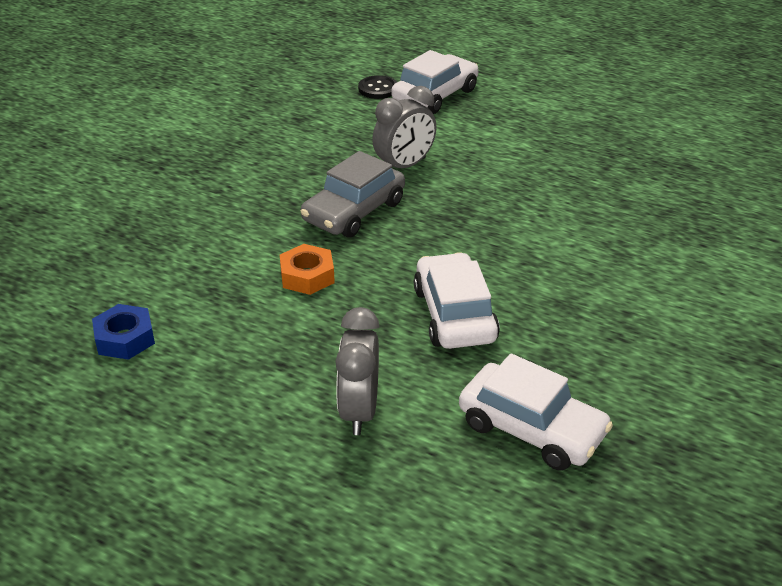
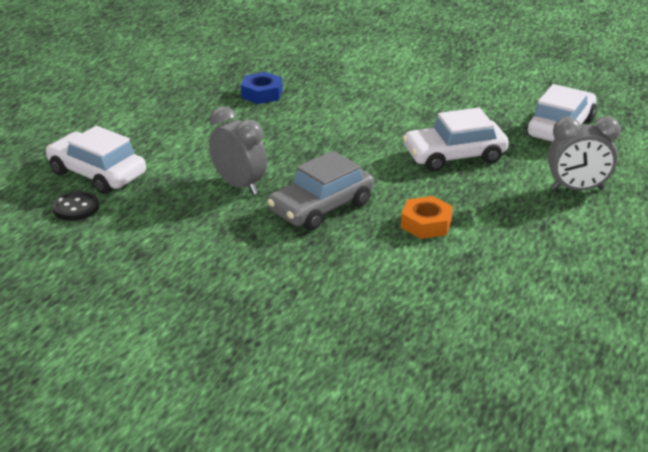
camera: 95 degrees left, 5 degrees down
blue nut [92,304,155,360] -> blue nut moved to [241,72,283,104]
grey car [301,151,405,238] -> grey car turned 105 degrees clockwise [267,151,374,230]

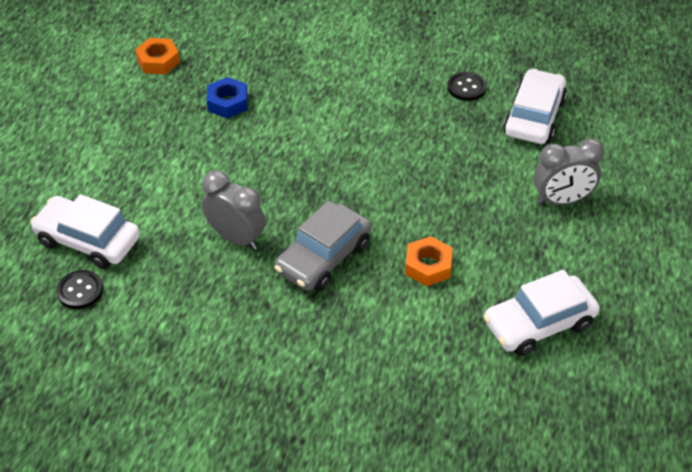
camera: 10 degrees left, 15 degrees up
white car [403,108,509,172] -> white car moved to [483,269,600,356]
none -> orange nut [135,38,180,74]
none -> black button [448,71,487,101]

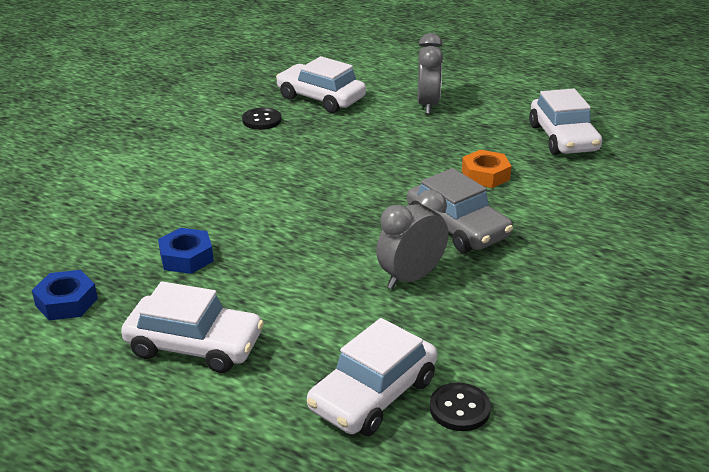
camera: 75 degrees left, 15 degrees down
orange nut [135,38,180,74] -> blue nut [32,270,98,320]
none -> white car [121,281,264,373]

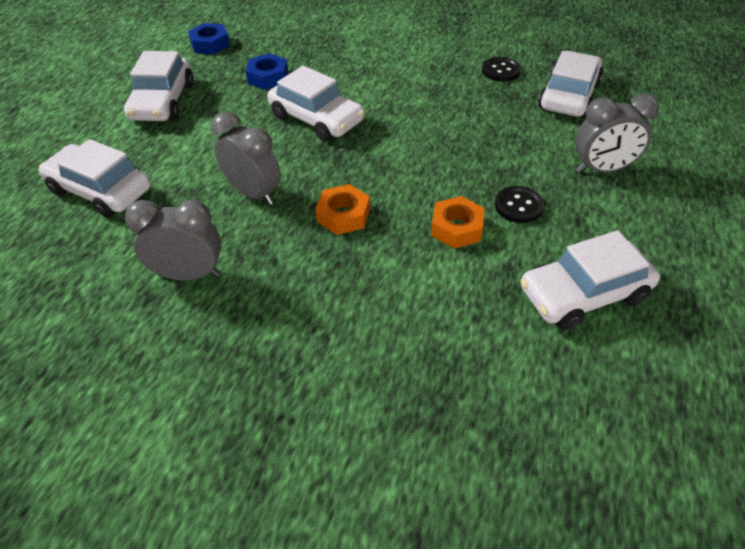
camera: 80 degrees right, 15 degrees up
grey car [407,168,513,253] -> orange nut [315,184,370,235]
black button [430,383,491,431] -> black button moved to [495,186,544,223]
none -> grey clock [125,200,221,281]
none -> white car [267,66,365,142]

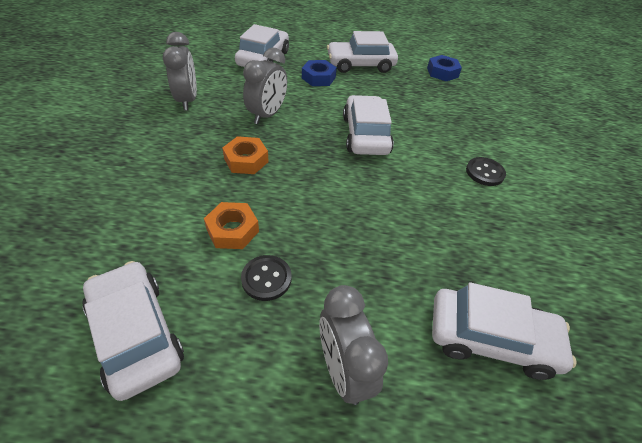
camera: 75 degrees right, 0 degrees up
blue nut [245,53,288,90] -> blue nut moved to [302,60,337,86]
white car [267,66,365,142] -> white car turned 150 degrees clockwise [343,95,394,155]
black button [482,57,521,82] -> black button moved to [466,157,506,186]

